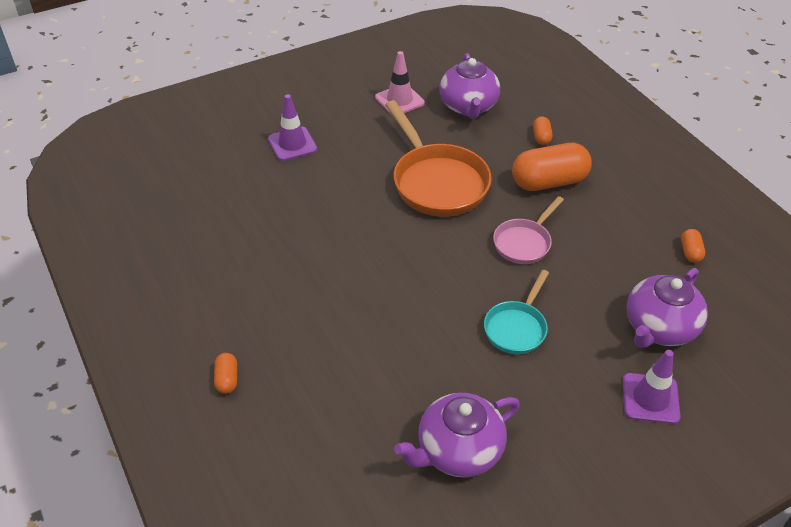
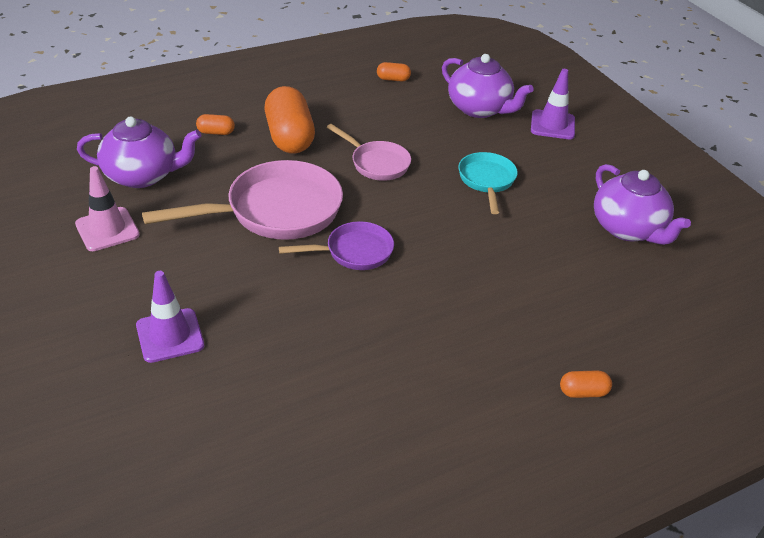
camera: 90 degrees left, 5 degrees down
orange pan [385,100,492,217] -> pink pan [142,160,343,240]
turquoise pan [484,270,549,354] -> turquoise pan turned 120 degrees counterclockwise [458,152,518,214]
none -> purple pan [279,221,394,270]

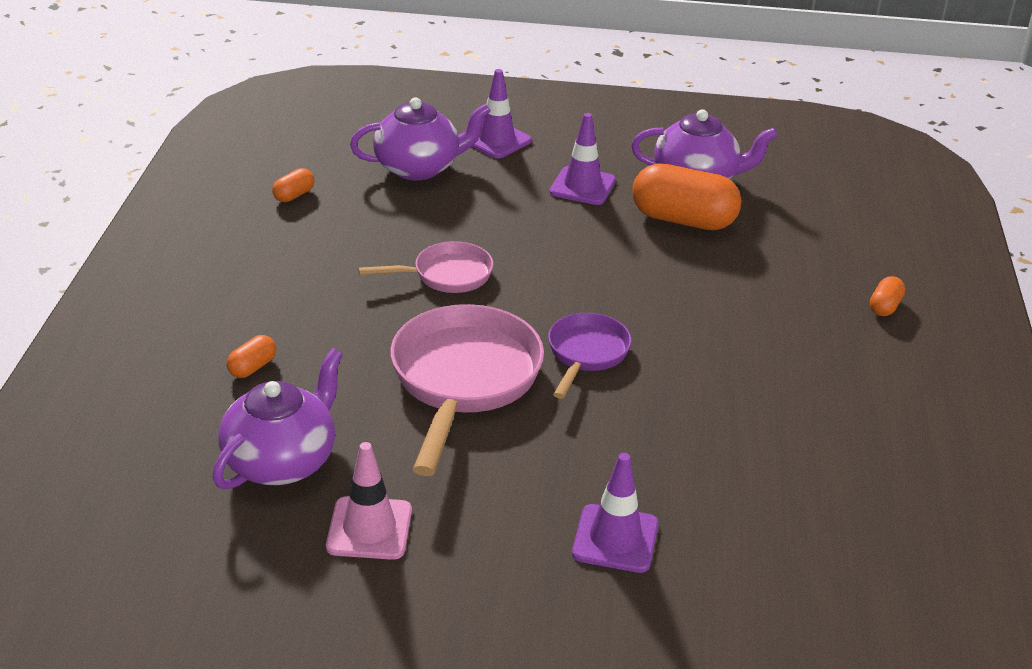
camera: 55 degrees left, 5 degrees down
orange capsule [264,86,315,154] -> orange capsule moved to [632,163,741,230]
turquoise pan [458,152,518,214] -> none
none -> purple traffic cone [550,113,616,205]

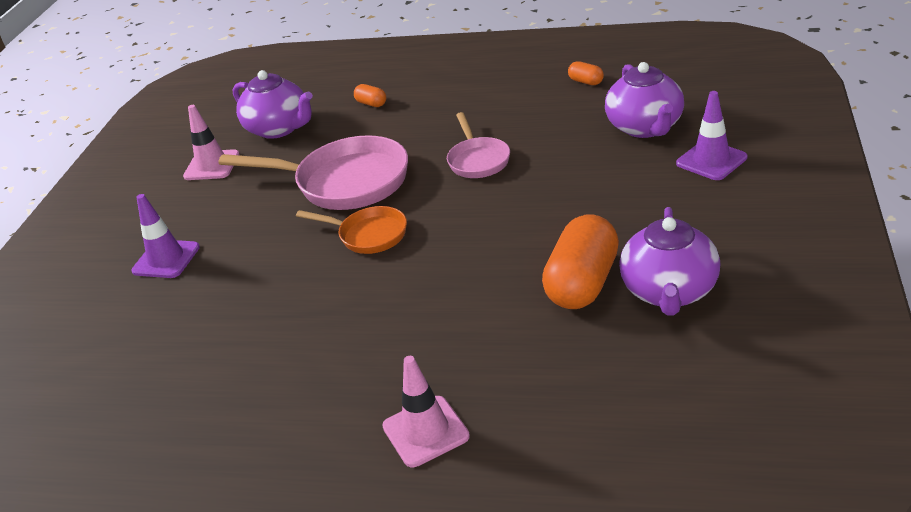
camera: 100 degrees right, 0 degrees up
purple pan [548,313,632,399] -> orange pan [296,206,407,254]
purple traffic cone [550,113,616,205] -> none
orange capsule [870,276,905,316] -> pink traffic cone [382,356,470,467]

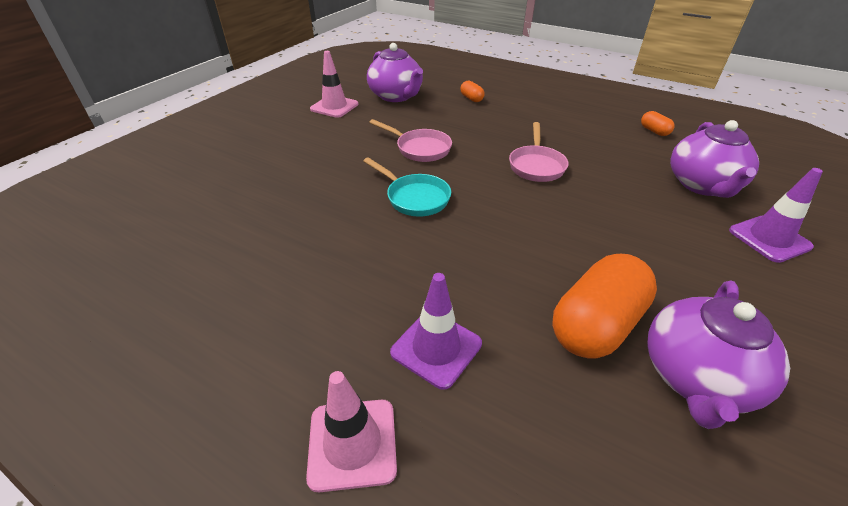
camera: 15 degrees right, 5 degrees up
purple traffic cone [131,194,200,278] -> purple traffic cone moved to [390,273,482,390]
pink pan [219,135,408,210] -> pink pan [369,119,452,162], size x0.56
orange pan [296,206,407,254] -> turquoise pan [363,157,451,216]

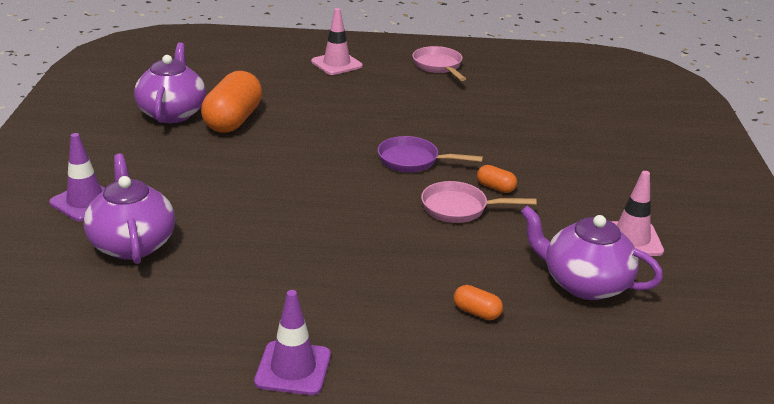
camera: 150 degrees right, 10 degrees down
turquoise pan [363,157,451,216] -> purple pan [378,136,483,173]
purple traffic cone [390,273,482,390] -> purple traffic cone moved to [254,290,331,395]
pink pan [509,122,568,182] -> pink pan moved to [412,46,466,81]
orange capsule [641,111,675,136] -> orange capsule moved to [477,165,517,193]

